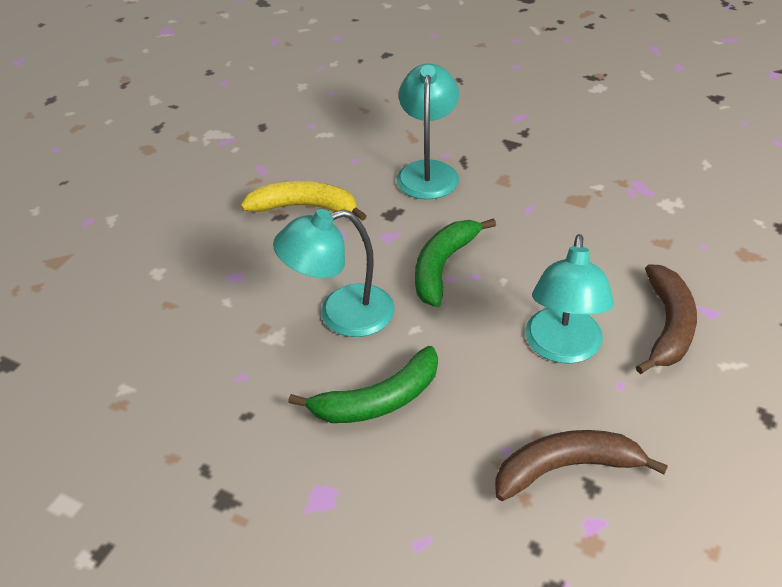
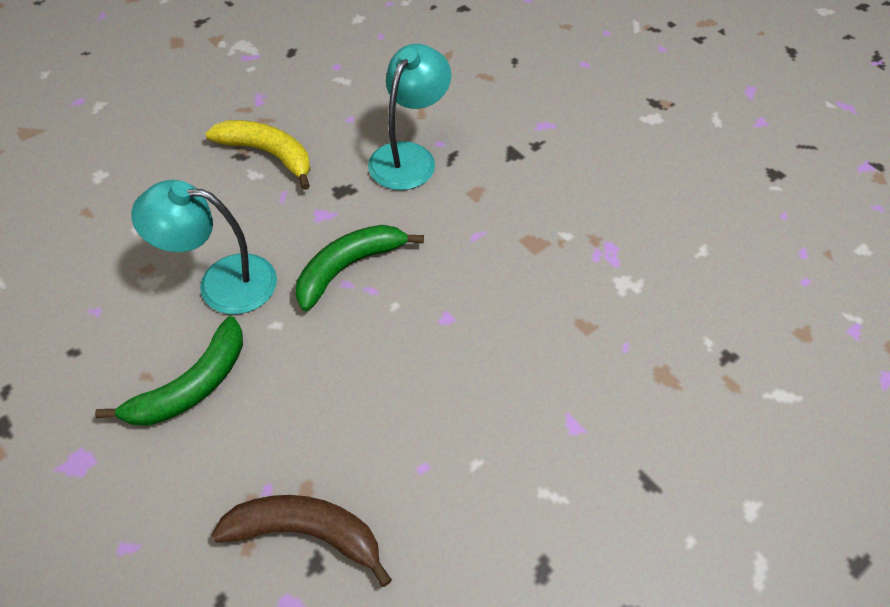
camera: 20 degrees right, 10 degrees up
green banana [288,346,438,423] -> green banana turned 45 degrees counterclockwise [95,316,243,426]
turquoise lamp [525,234,614,364] -> none
brown banana [636,264,697,374] -> none

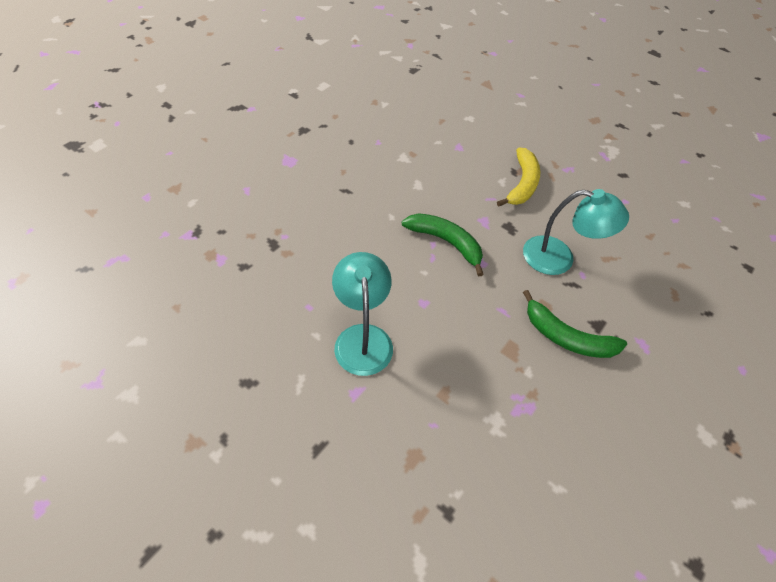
camera: 75 degrees right, 0 degrees up
green banana [95,316,243,426] -> green banana moved to [523,290,627,358]
turquoise lamp [131,180,277,314] -> turquoise lamp moved to [332,252,393,376]
brown banana [212,495,392,587] -> none

